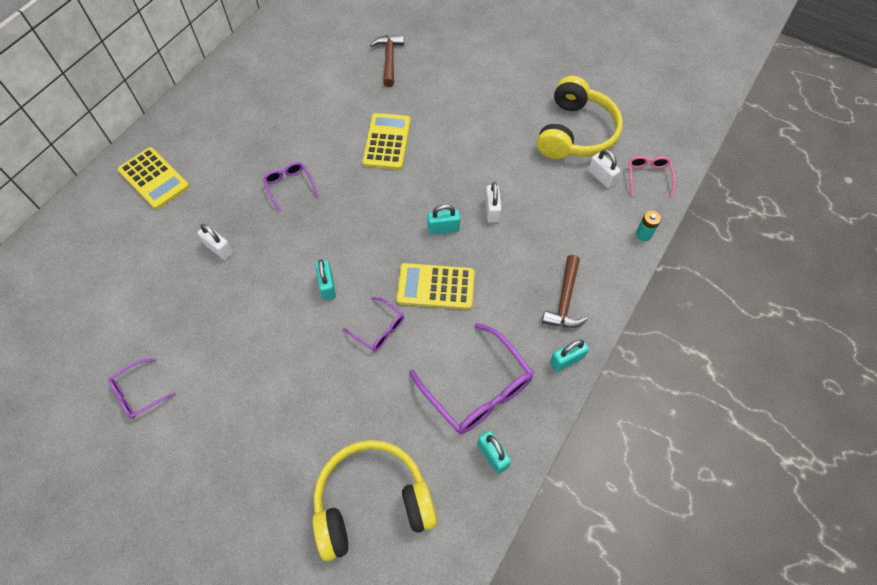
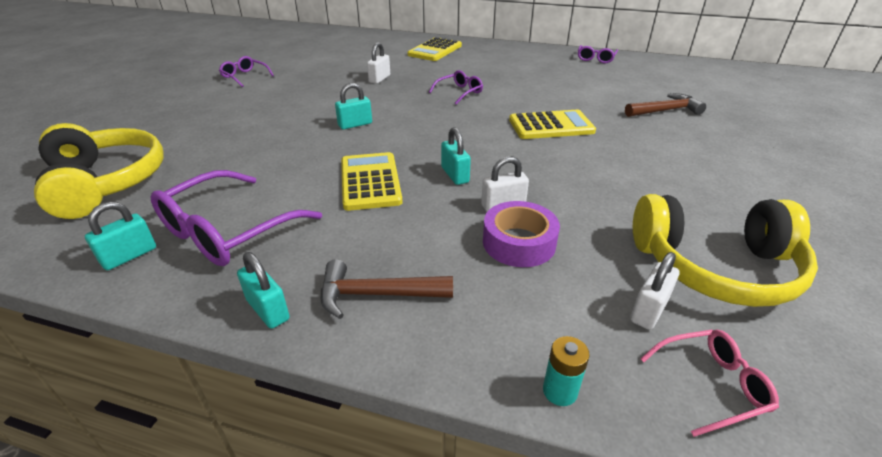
camera: 75 degrees right, 25 degrees down
purple glasses [343,297,404,351] -> purple glasses moved to [578,45,618,63]
none -> purple tape [483,201,560,267]

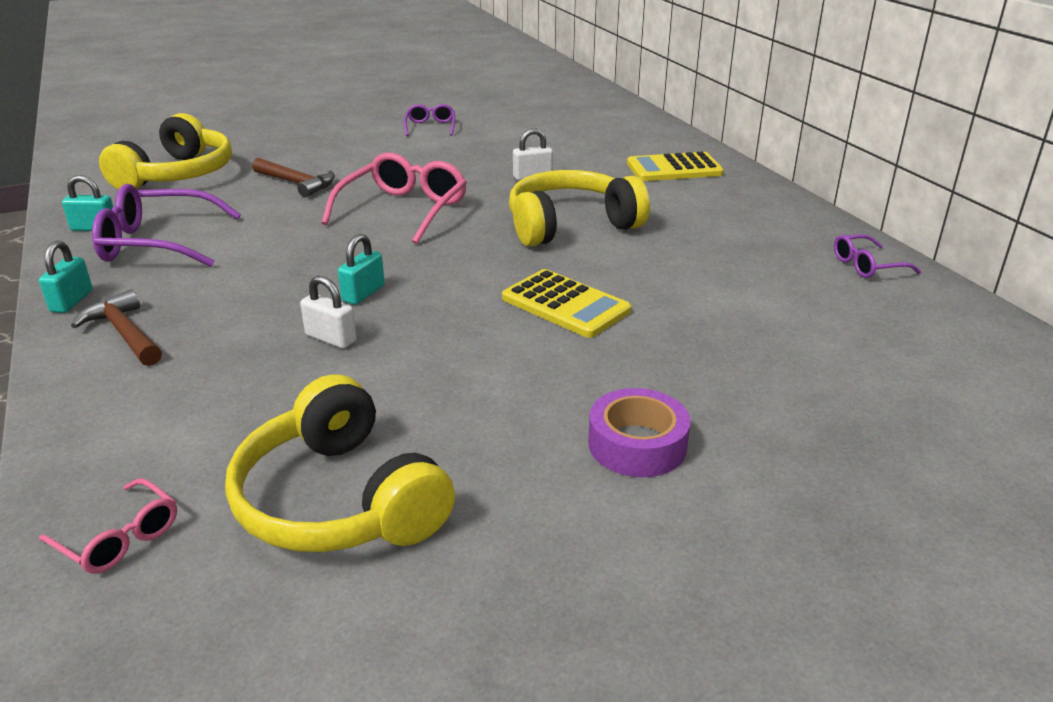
camera: 50 degrees right, 5 degrees down
turquoise padlock [335,83,372,130] -> pink glasses [322,153,467,244]
yellow calculator [341,152,402,211] -> none
purple glasses [429,70,483,105] -> yellow headphones [509,170,650,247]
purple tape [483,201,560,267] -> purple tape moved to [588,388,691,477]
turquoise battery [543,336,590,406] -> none
brown hammer [625,93,706,117] -> brown hammer moved to [252,158,335,197]
white padlock [630,252,679,330] -> none

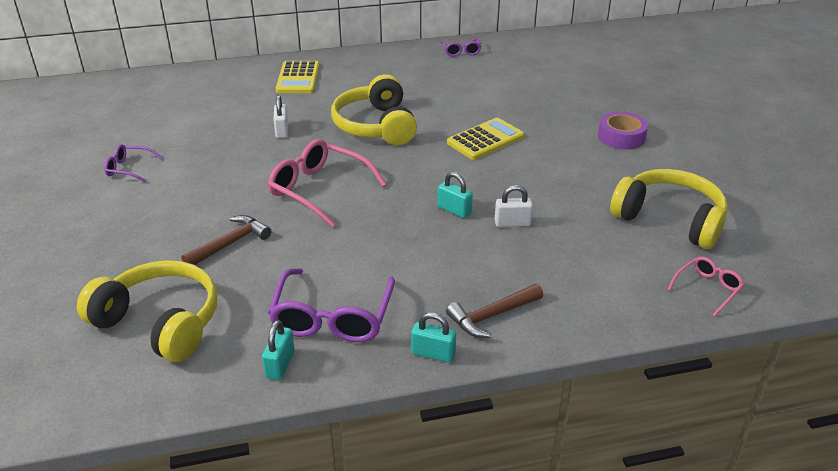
camera: 80 degrees left, 5 degrees up
yellow headphones [225,374,455,552] -> yellow headphones turned 120 degrees counterclockwise [610,169,728,249]
white padlock [300,276,357,349] -> white padlock turned 45 degrees clockwise [495,185,533,227]

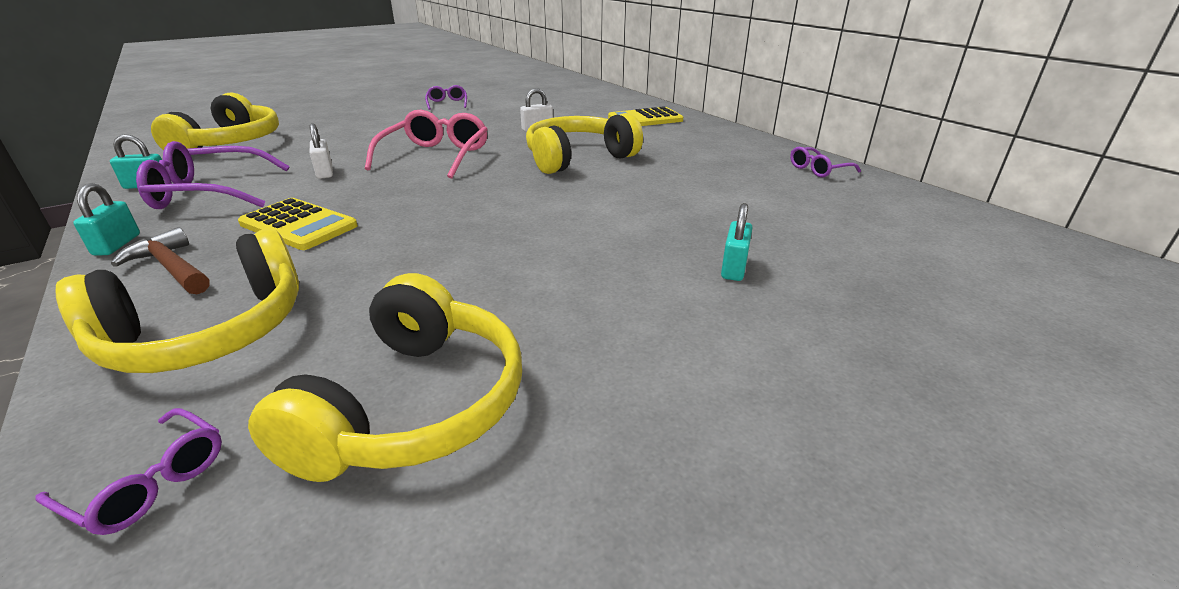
camera: 70 degrees right, 5 degrees down
brown hammer [181,215,271,265] -> none
turquoise padlock [438,172,473,218] -> turquoise padlock moved to [721,203,752,281]
yellow calculator [447,118,524,160] -> yellow calculator moved to [238,198,358,250]
white padlock [495,185,533,227] -> white padlock moved to [309,123,333,179]
purple tape [598,111,648,150] -> none
pink glasses [667,256,744,317] -> purple glasses [35,408,222,535]
none -> yellow headphones [56,228,299,373]

